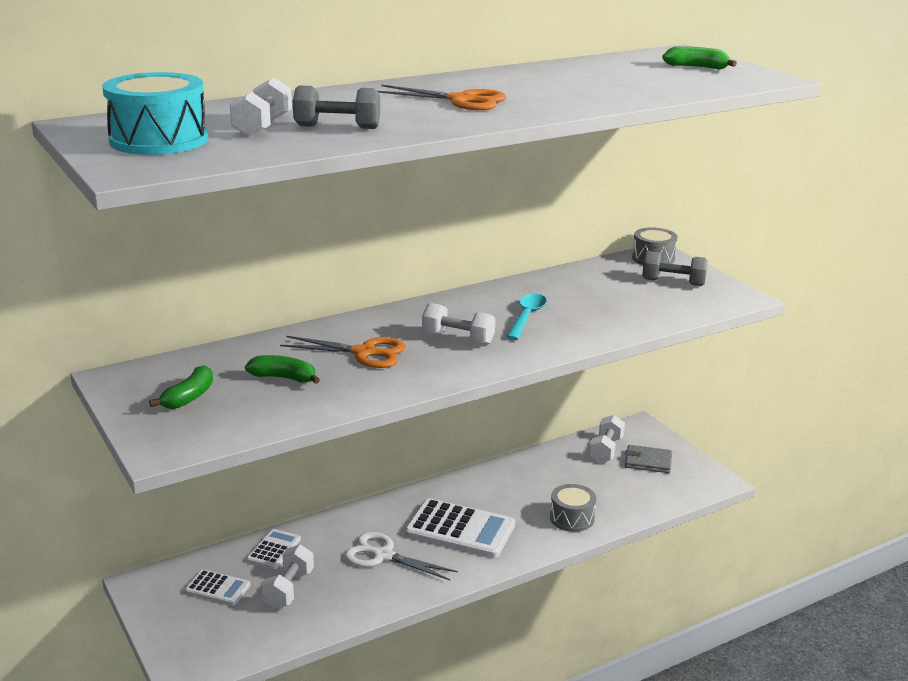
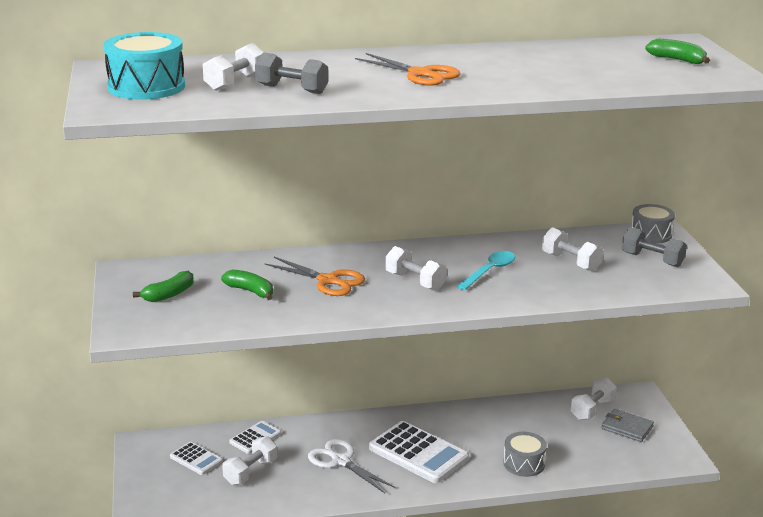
camera: 20 degrees right, 0 degrees up
none -> white dumbbell [542,227,603,271]

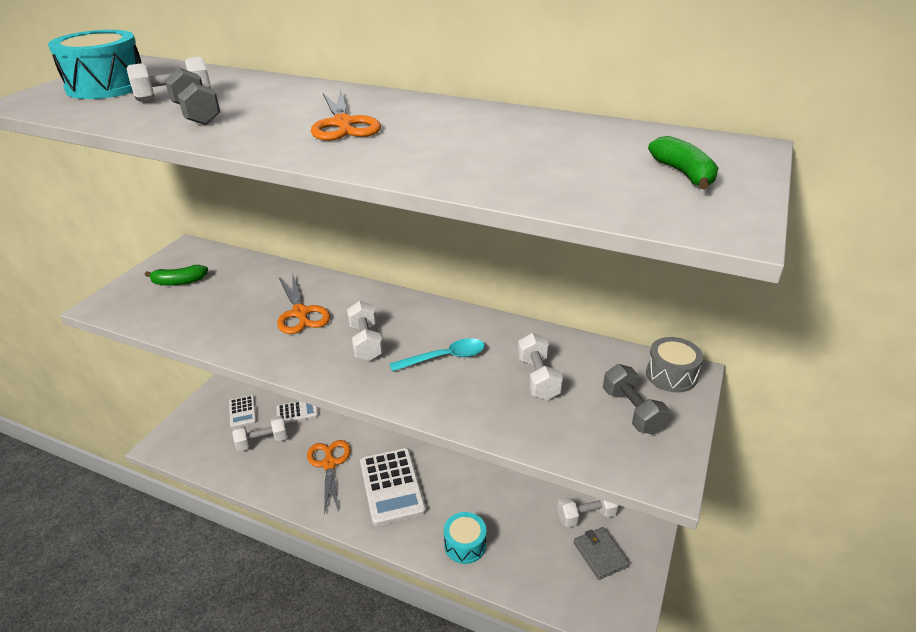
camera: 35 degrees right, 10 degrees up
green banana [221,269,273,300] -> none
white scissors [308,439,396,493] -> orange scissors [307,440,351,514]
grey drum [503,432,547,477] -> turquoise drum [444,512,486,564]

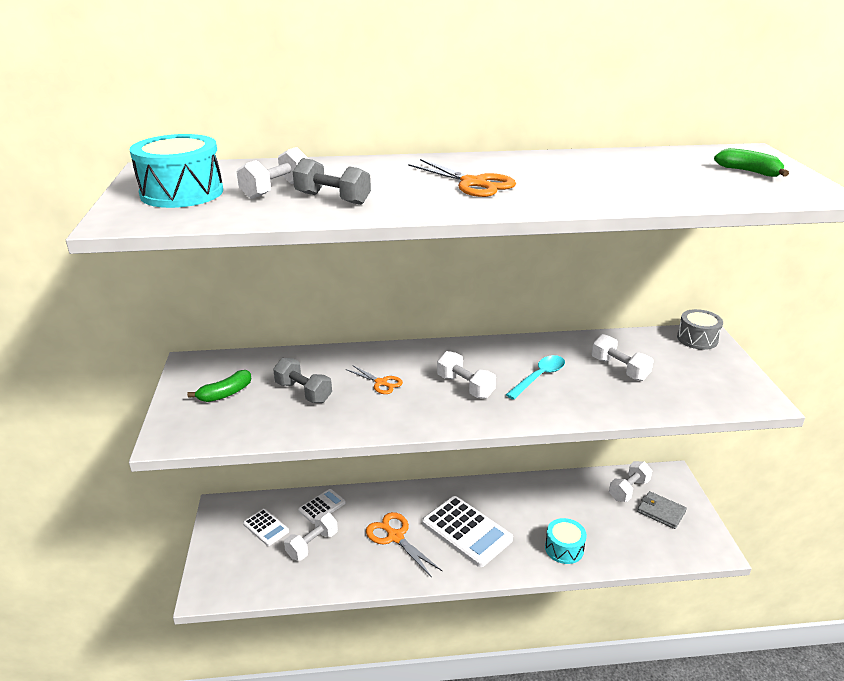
camera: 30 degrees left, 5 degrees down
orange scissors [277,275,330,334] -> orange scissors [346,365,403,394], size x0.61
grey dumbbell [603,364,670,435] -> grey dumbbell moved to [273,358,332,403]

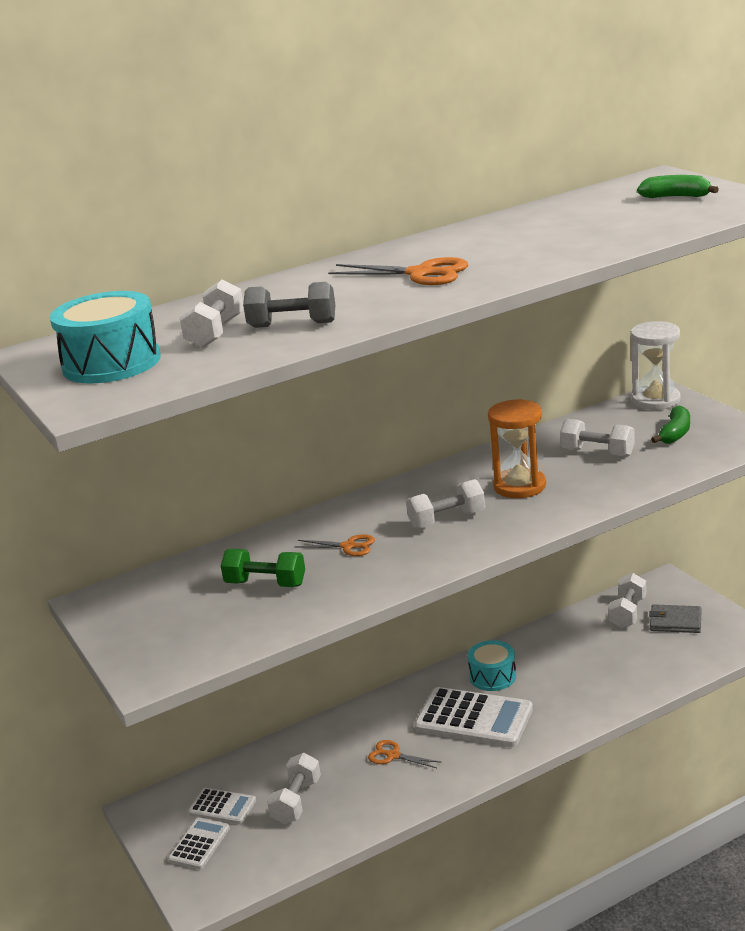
camera: 20 degrees left, 5 degrees down
green banana [187,370,251,402] -> green banana moved to [651,406,690,444]
grey dumbbell [273,358,332,403] -> green dumbbell [221,549,305,587]
white calculator [298,489,346,524] -> white calculator moved to [168,818,230,869]
orange scissors [366,512,442,578] -> orange scissors [368,740,442,768], size x0.61
white dumbbell [437,351,496,398] -> white dumbbell turned 45 degrees counterclockwise [406,479,485,529]
turquoise spoon [506,355,565,400] -> orange hourglass [488,399,546,498]
turquoise drum [545,518,587,564] -> turquoise drum moved to [468,640,516,691]
grey drum [677,309,723,350] -> white hourglass [630,321,681,410]

